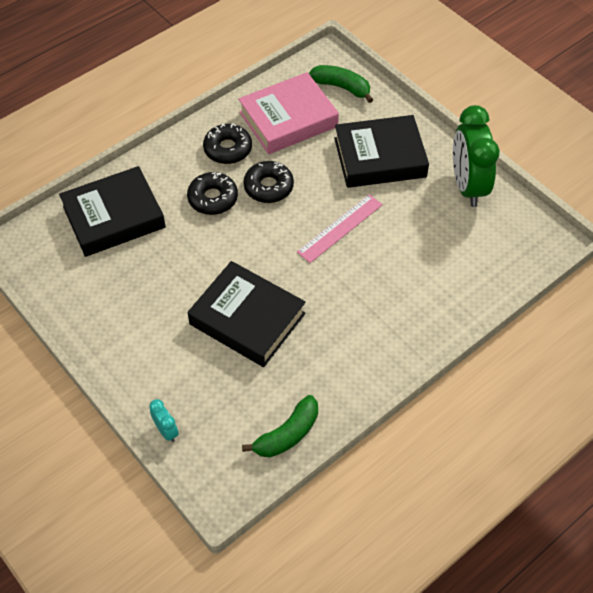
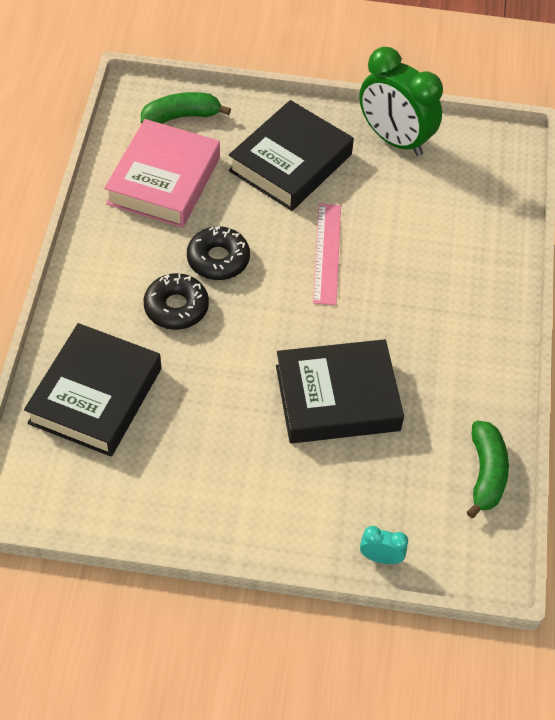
camera: 45 degrees left, 0 degrees up
black donut [203,123,252,164] -> none

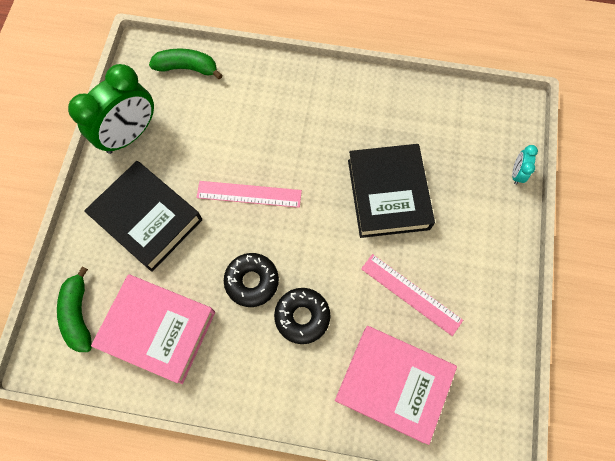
camera: 85 degrees left, 15 degrees up
black book [24,323,161,457] -> pink book [335,326,457,445]
green banana [467,421,509,518] -> green banana moved to [149,48,223,80]
none -> pink ruler [361,254,463,336]

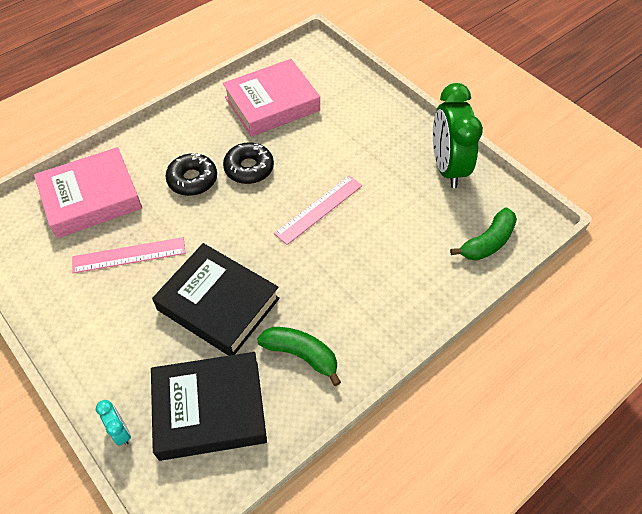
camera: 130 degrees right, 15 degrees down
green banana [57,266,92,352] -> green banana moved to [257,327,341,386]
black book [84,161,202,272] -> black book moved to [151,352,267,461]

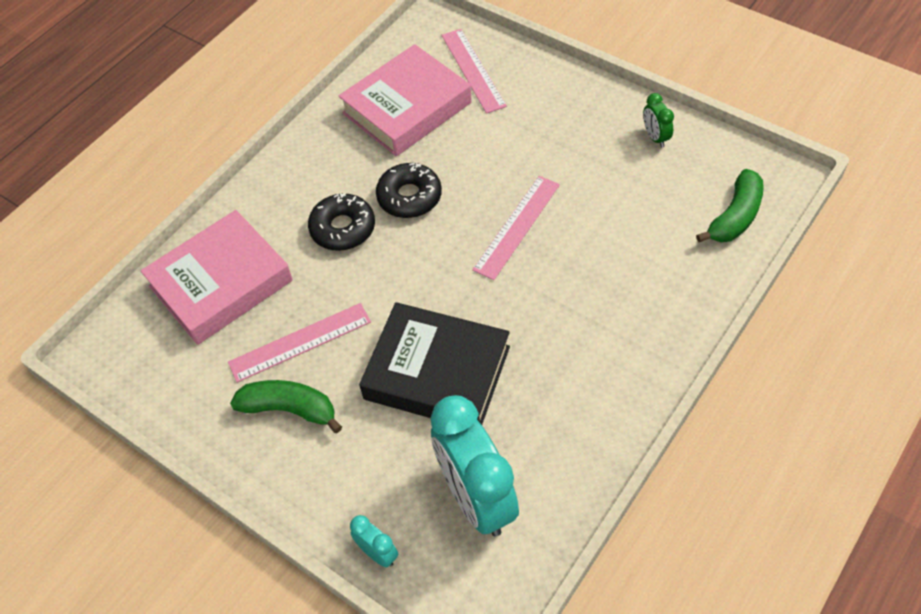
camera: 10 degrees left, 0 degrees up
black book [151,352,267,461] -> turquoise clock [430,395,519,536]
green banana [257,327,341,386] -> green banana moved to [230,380,342,433]
green clock [433,83,483,188] -> green clock [643,93,674,148], size x0.43
none -> pink ruler [442,29,507,114]

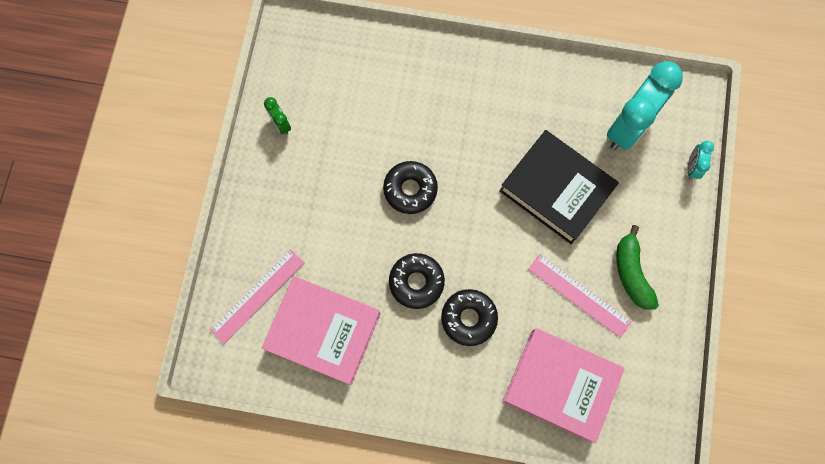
camera: 120 degrees left, 20 degrees up
black book [359,302,510,425] -> black book turned 45 degrees counterclockwise [499,130,619,244]
pink ruler [472,176,560,280] -> black donut [383,161,438,214]
green clock [643,93,674,148] -> green clock turned 105 degrees clockwise [264,97,291,135]
green banana [696,169,764,242] -> none

